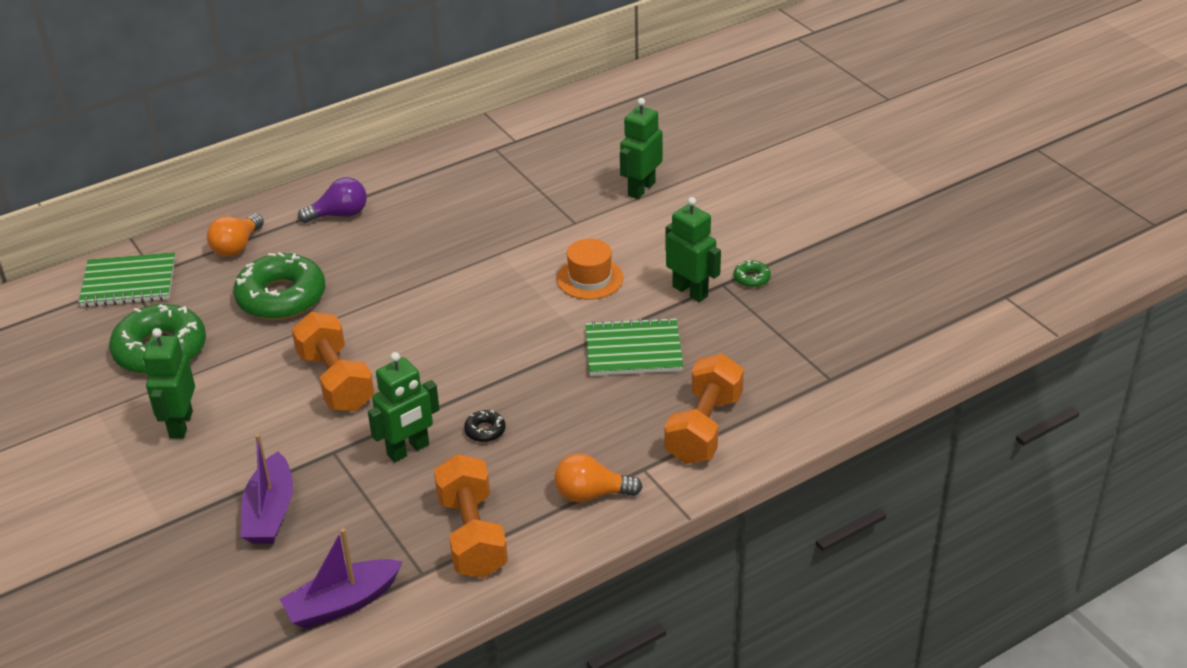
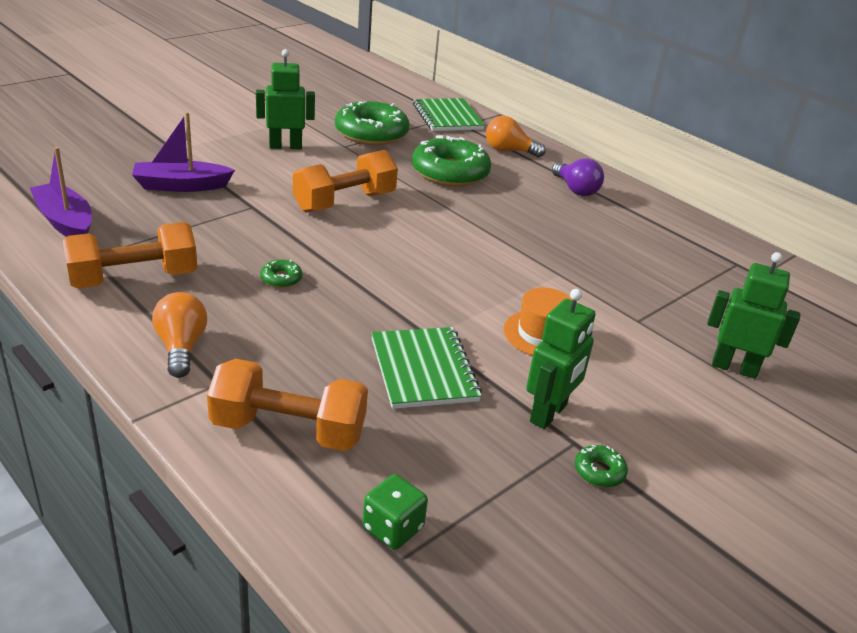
camera: 75 degrees right, 5 degrees down
green robot [368,352,440,462] -> none
black donut [464,410,506,442] -> green donut [260,260,302,288]
none -> green dice [363,474,428,550]

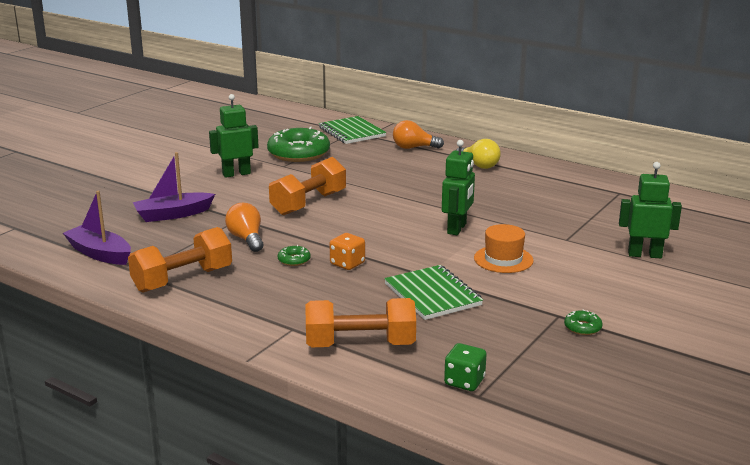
camera: 10 degrees left, 10 degrees down
orange light bulb [152,292,207,378] -> orange light bulb moved to [225,203,263,252]
green donut [412,135,491,187] -> none
green robot [526,289,596,429] -> green robot moved to [442,140,475,235]
purple light bulb [552,158,604,196] -> yellow light bulb [456,139,501,169]
none -> orange dice [329,233,365,270]

